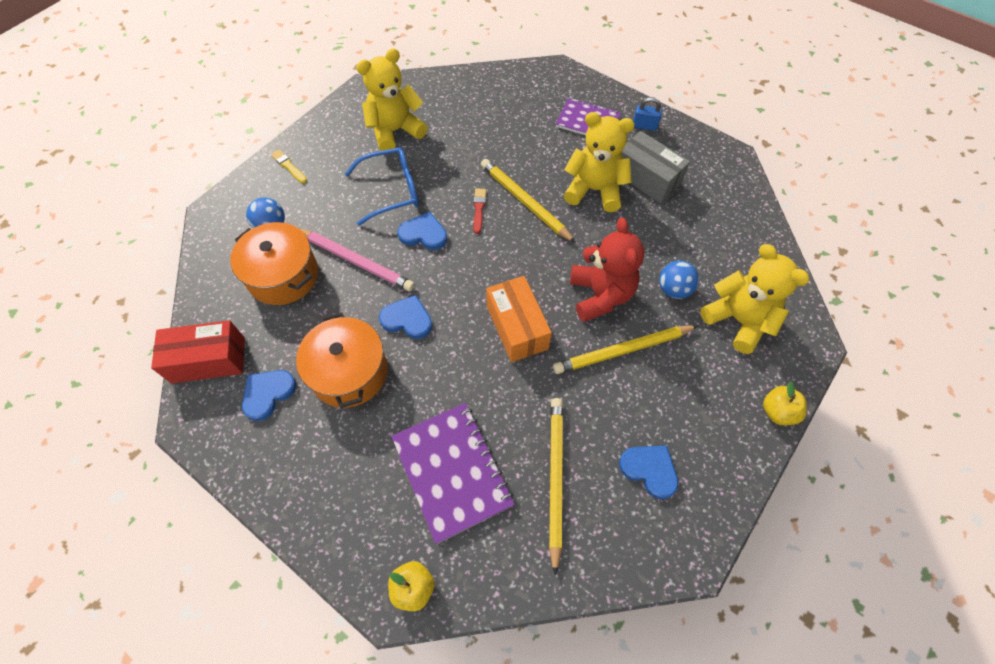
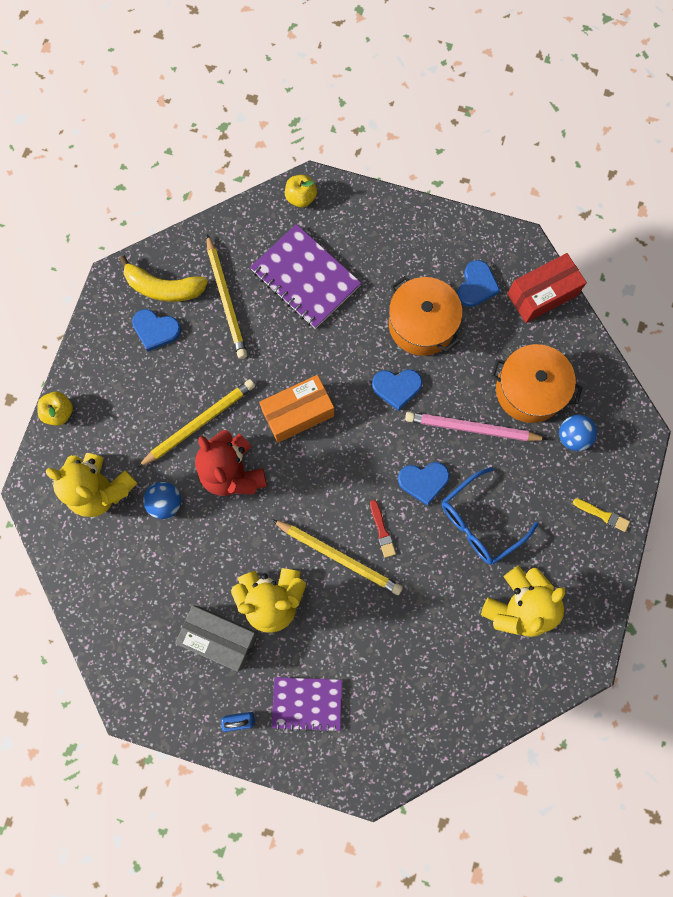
camera: 160 degrees right, 15 degrees up
orange box [486,276,552,362] -> orange box turned 75 degrees counterclockwise [259,375,334,443]
none -> yellow banana [119,255,208,302]

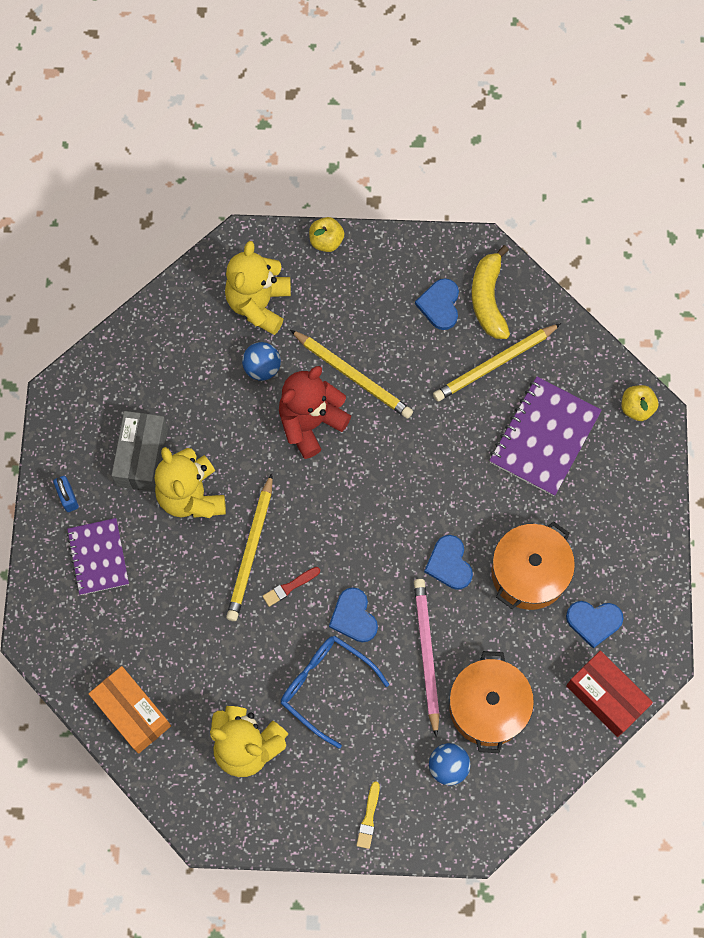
camera: 75 degrees right, 5 degrees down
orange box [259,375,334,443] -> orange box moved to [89,666,171,754]

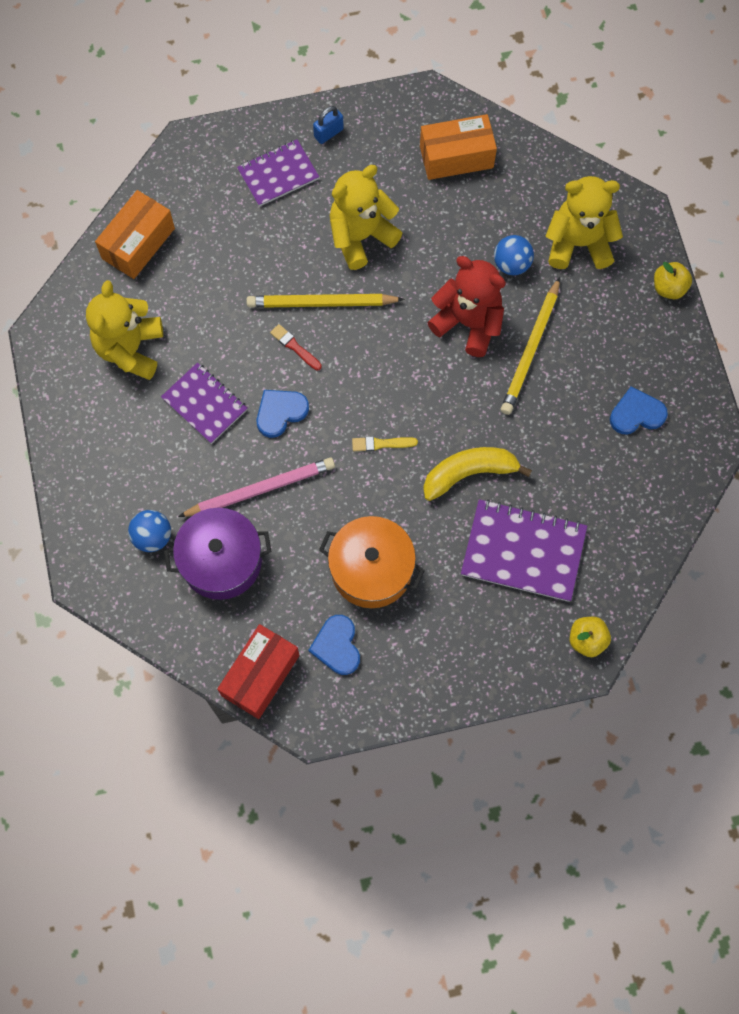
camera: 75 degrees right, 0 degrees up
grey box [111,411,168,492] -> none
blue glasses [281,635,389,749] -> purple notebook [161,362,247,444]
yellow brush [356,781,380,849] -> yellow brush moved to [352,436,418,451]
blue heart [424,535,473,590] -> none
yellow pencil [433,323,561,402] -> none
orange pot [449,651,534,753] -> purple pot [164,508,272,600]
yellow banana [472,245,510,339] -> yellow banana moved to [423,447,532,501]
none -> orange box [420,114,497,180]

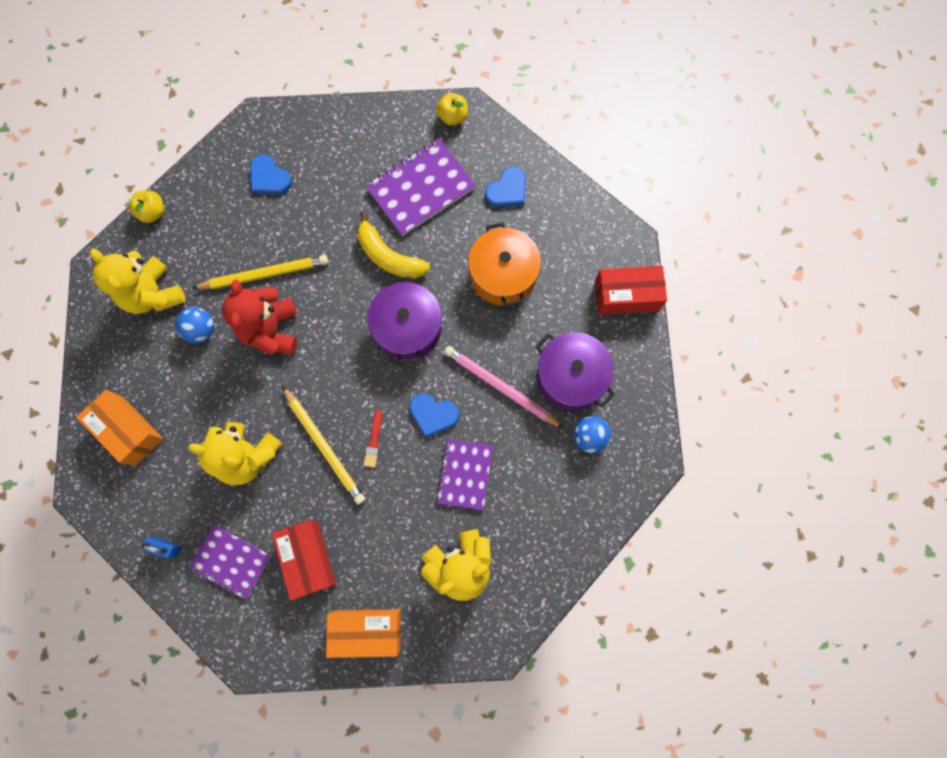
camera: 125 degrees left, 5 degrees up
blue heart [308,615,360,675] -> blue heart moved to [485,166,526,207]
yellow brush [352,436,418,451] -> purple pot [367,277,442,363]
purple notebook [461,499,587,602] -> purple notebook turned 75 degrees clockwise [366,138,476,236]
none -> red box [272,520,336,601]

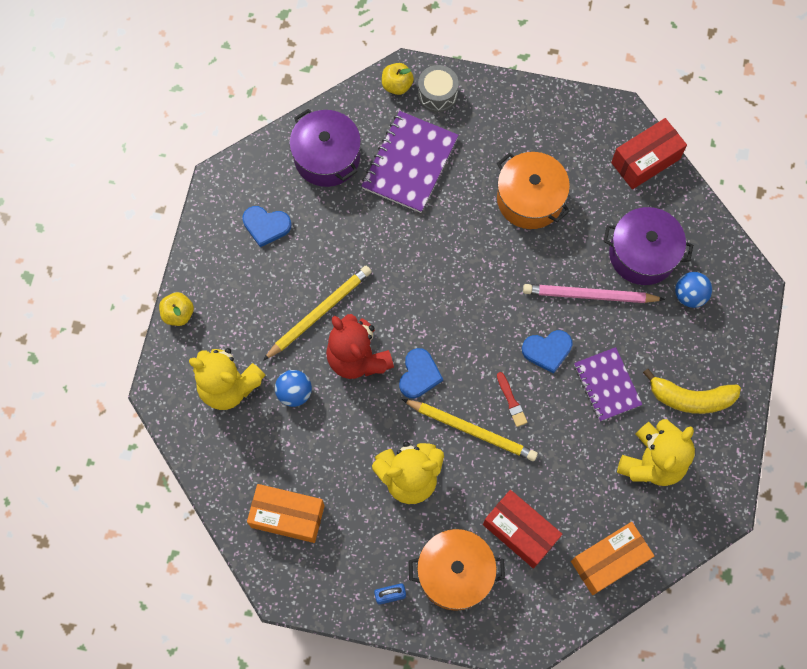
camera: 30 degrees left, 5 degrees down
purple notebook [189,525,271,599] -> orange pot [409,529,505,611]
yellow banana [358,211,430,279] -> yellow banana moved to [643,369,741,414]
purple pot [367,277,442,363] -> purple pot moved to [289,109,361,187]
blue heart [485,166,526,207] -> blue heart moved to [399,348,443,398]
none -> grey drum [418,65,459,112]

